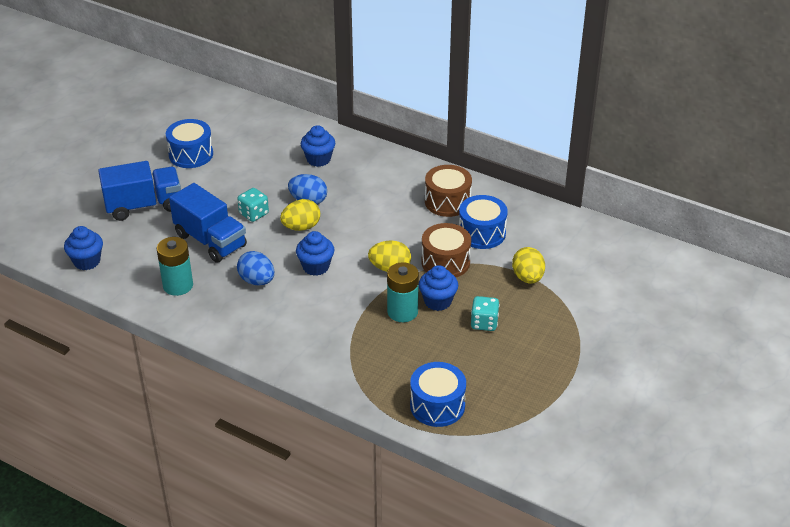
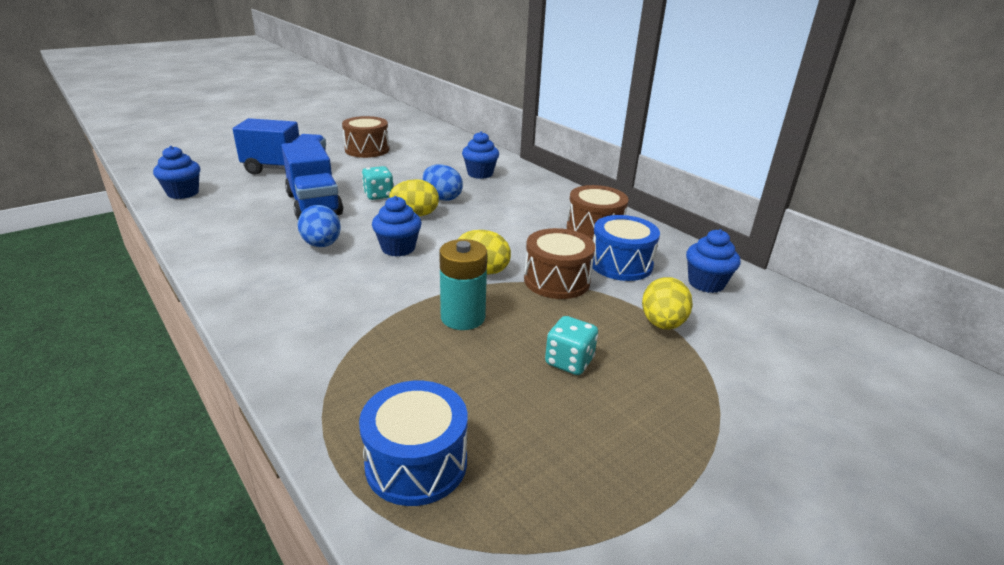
camera: 20 degrees right, 10 degrees down
turquoise battery [157,237,193,296] -> none
blue drum [166,119,213,168] -> brown drum [342,116,389,158]
blue cupcake [419,265,458,311] -> blue cupcake moved to [686,229,741,293]

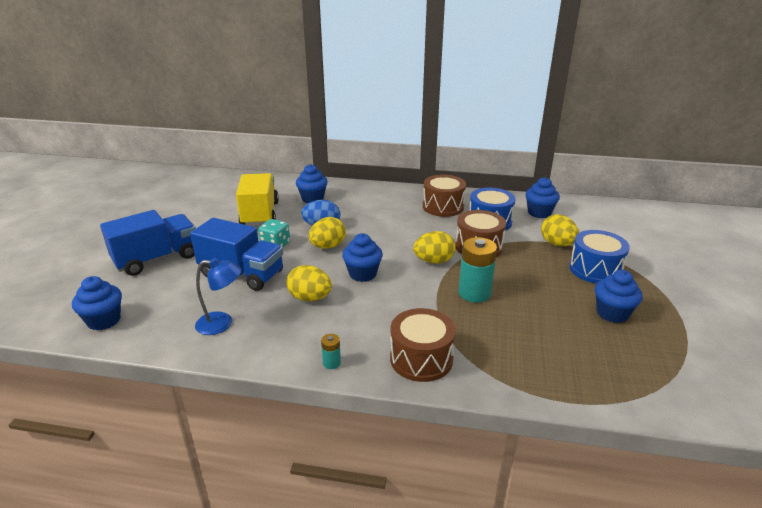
camera: 40 degrees left, 0 degrees up
blue egg [298,205,341,247] -> yellow egg [286,265,332,301]
brown drum [342,116,389,158] -> brown drum moved to [390,308,456,382]
blue drum [359,381,468,506] -> blue drum moved to [569,230,630,284]
turquoise dice [545,316,598,375] -> none
none -> blue lamp [195,258,241,335]
none -> yellow truck [236,173,279,226]
none -> turquoise battery [321,334,341,369]
none -> blue cupcake [595,270,643,323]

